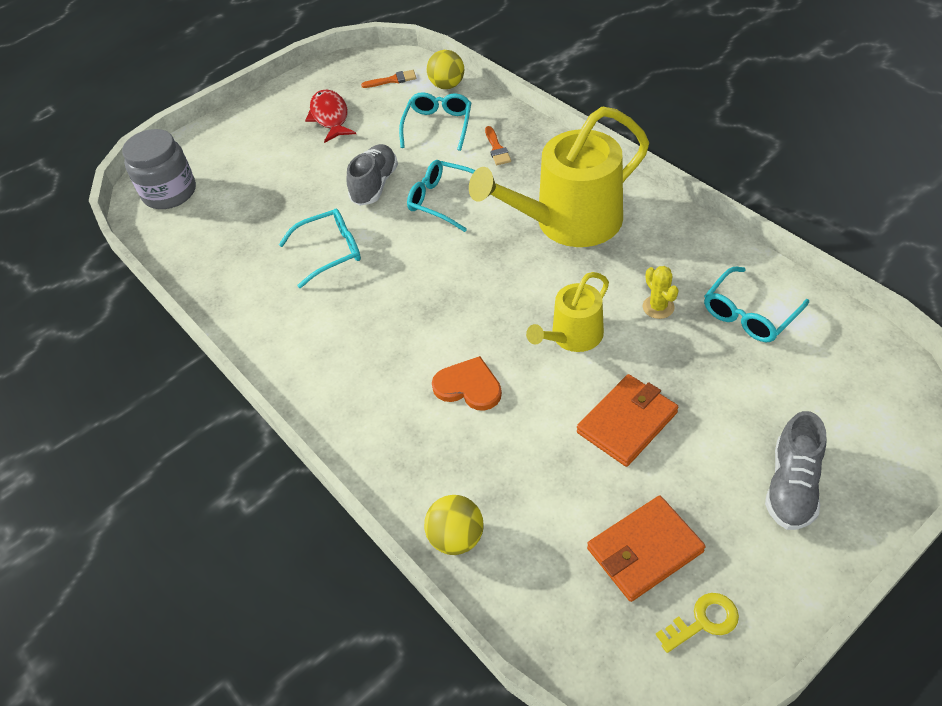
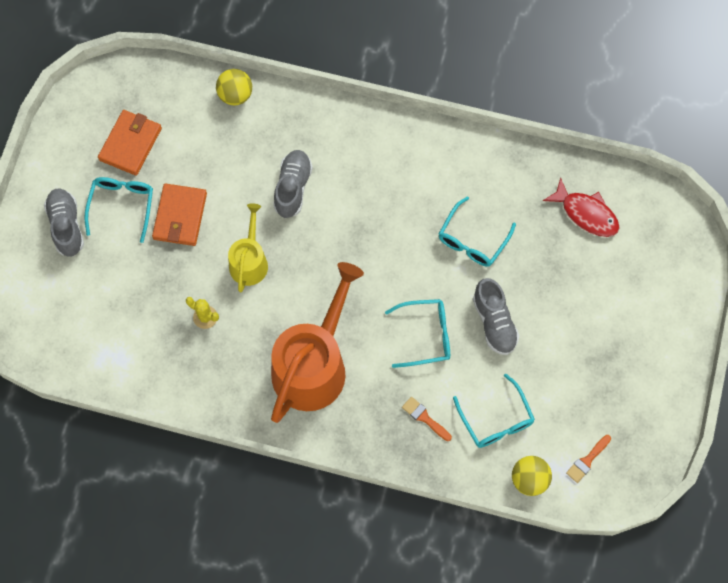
camera: 140 degrees right, 20 degrees up
grey jar [122,129,196,209] -> none
red fish [305,90,356,143] -> red fish moved to [543,177,620,237]
orange heart [432,356,502,411] -> grey shoe [274,150,313,218]
yellow watering can [469,107,649,247] -> orange watering can [271,262,364,423]
yellow key [656,593,739,653] -> none
turquoise glasses [704,267,809,342] -> turquoise glasses moved to [84,177,153,243]

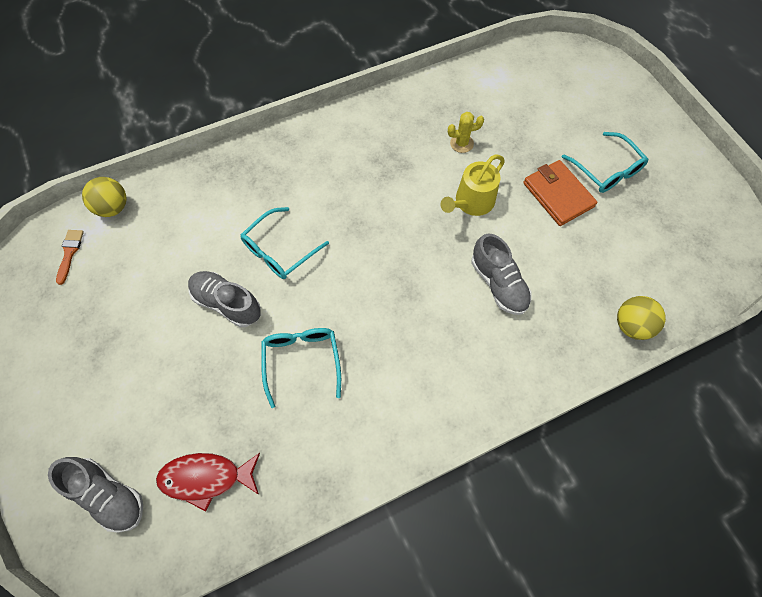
camera: 140 degrees right, 5 degrees down
grey shoe [44,189,84,257] -> grey shoe moved to [48,457,143,532]
orange wallet [98,110,162,176] -> none
yellow watering can [228,204,268,293] -> yellow watering can turned 75 degrees clockwise [440,155,505,216]
orange watering can [271,262,364,423] -> none
orange brush [402,397,452,441] -> none
turquoise glasses [453,374,535,448] -> none

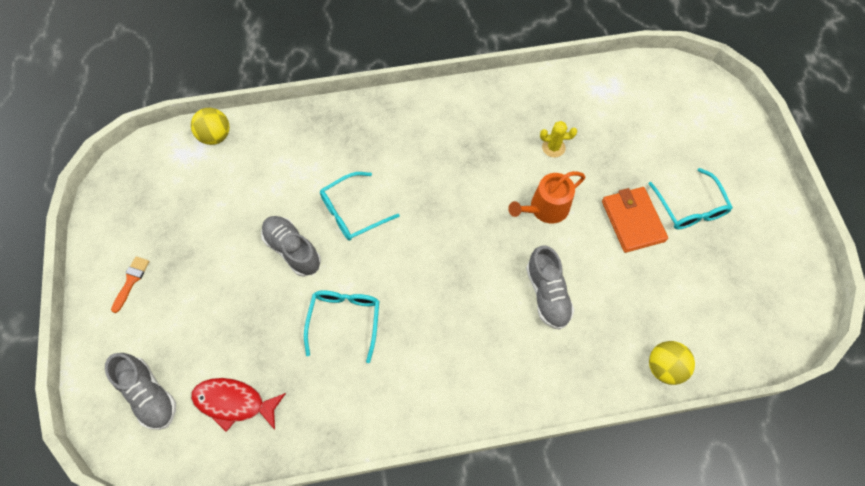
camera: 15 degrees right, 0 degrees up
orange brush [56,230,84,285] -> orange brush moved to [111,256,150,313]
yellow watering can [440,155,505,216] -> orange watering can [508,171,585,224]

